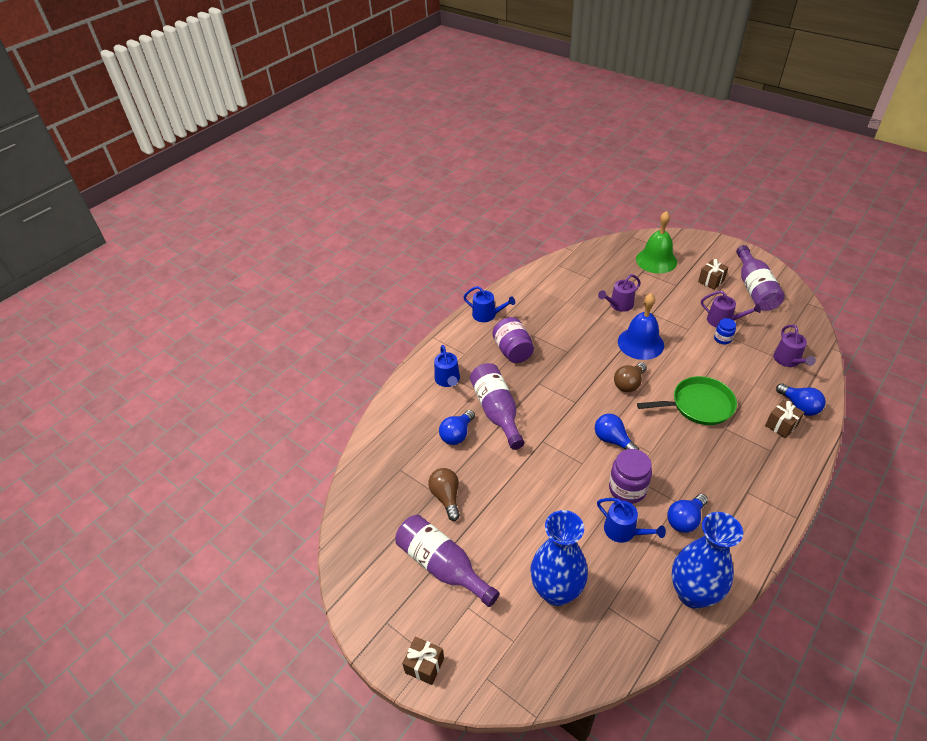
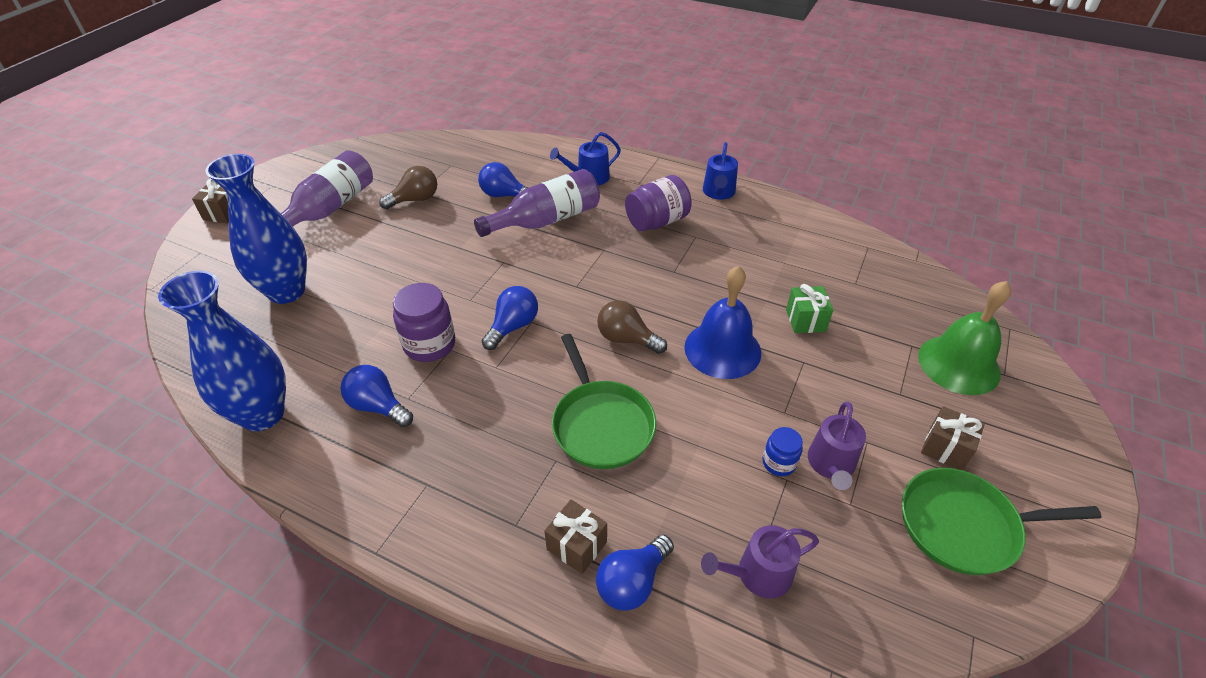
camera: 75 degrees right, 0 degrees up
blue watering can [597,498,666,543] -> none
purple watering can [598,274,641,312] -> green gift [786,284,833,333]
purple bottle [736,245,785,311] -> green pan [902,468,1102,575]

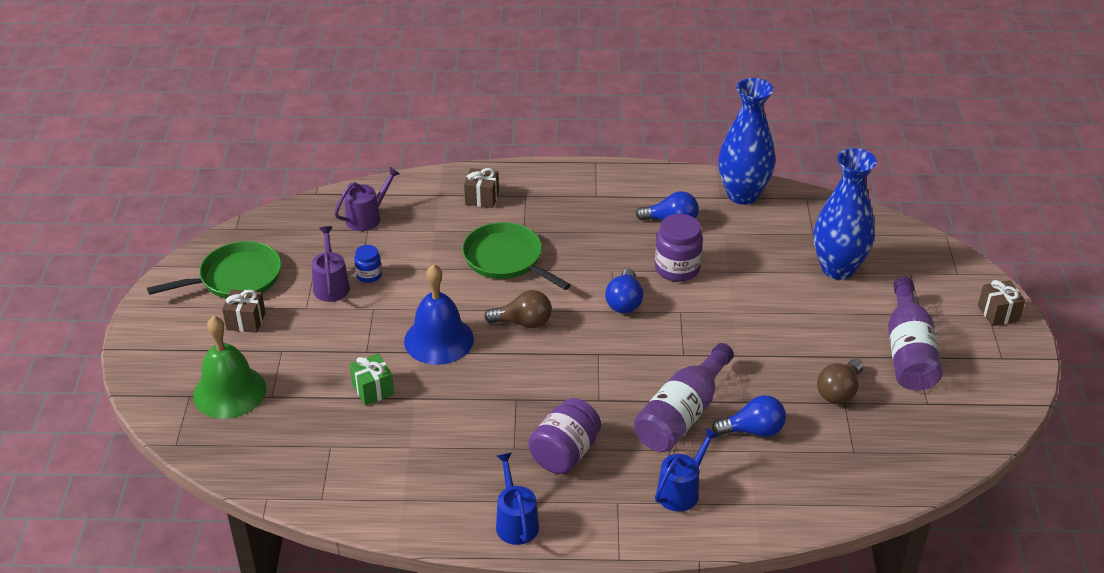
camera: 155 degrees right, 5 degrees down
blue light bulb [596,535,674,611] -> none

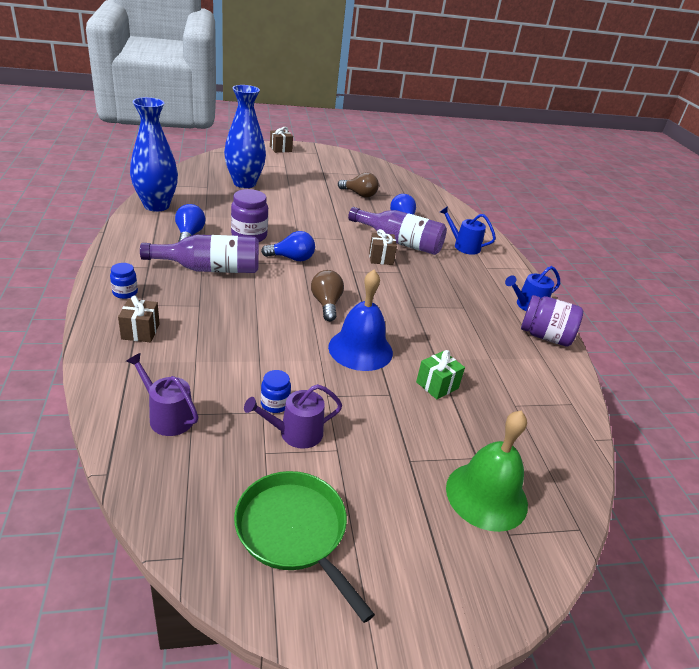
camera: 105 degrees left, 5 degrees down
brown gift [222,289,266,333] -> brown gift moved to [369,229,397,265]
green pan [462,222,571,290] -> none
purple jar [528,398,601,474] -> purple jar moved to [521,295,583,347]
purple bottle [888,277,943,391] -> purple bottle moved to [140,235,259,273]
none -> blue jar [110,263,138,299]

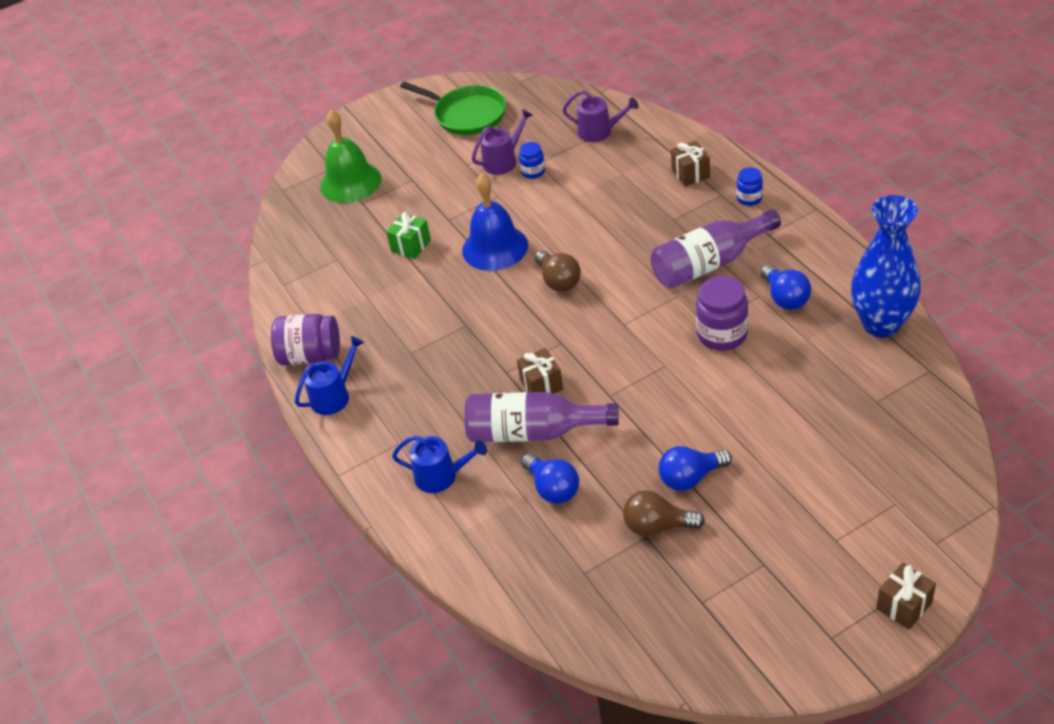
camera: 170 degrees right, 10 degrees up
blue vase [224,85,266,188] -> none
blue light bulb [261,231,315,261] -> blue light bulb moved to [658,446,732,491]

